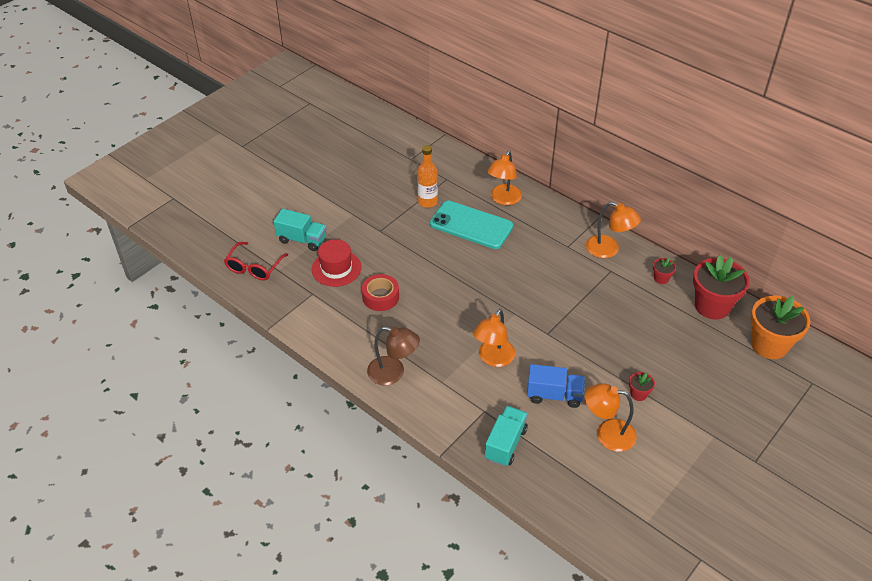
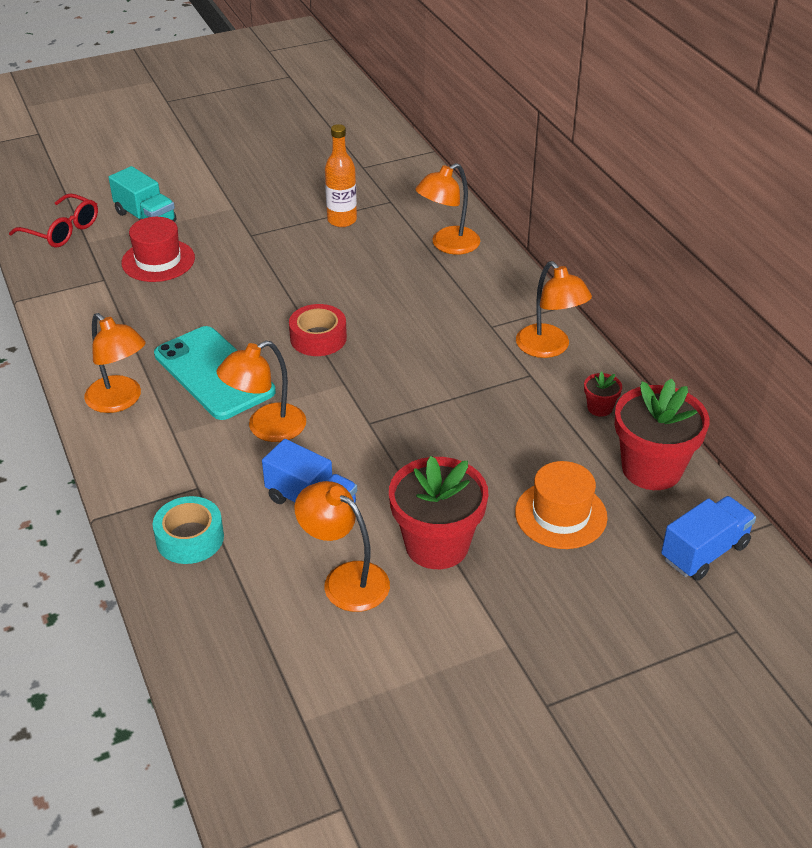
camera: 25 degrees right, 5 degrees down
red glasses [224,242,288,280] -> red glasses turned 105 degrees counterclockwise [9,193,98,247]
red tape [362,274,399,311] -> red tape moved to [289,304,347,356]
brown lamp [367,326,420,386] -> orange lamp [84,313,146,413]
turquoise phone [430,201,513,249] -> turquoise phone moved to [154,326,276,420]
turquoise truck [485,406,528,467] -> turquoise tape [153,496,224,564]
red flower pot [629,372,655,401] -> red flower pot [389,456,488,569], size x2.27
orange flower pot [751,295,810,359] -> blue truck [661,496,756,581]
none -> orange hat [515,461,608,549]

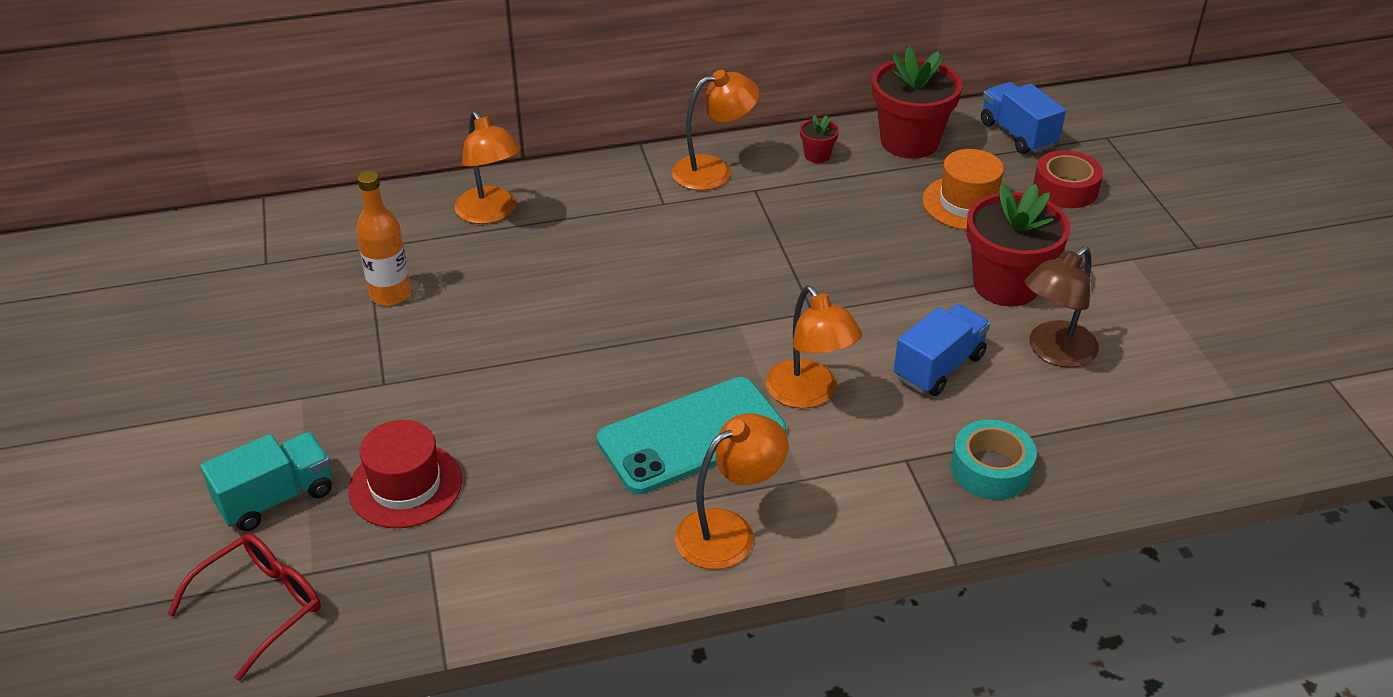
camera: 80 degrees left, 0 degrees up
red tape [289,304,347,356] -> red tape moved to [1033,150,1103,208]
orange lamp [294,481,390,612] -> brown lamp [1025,246,1099,368]

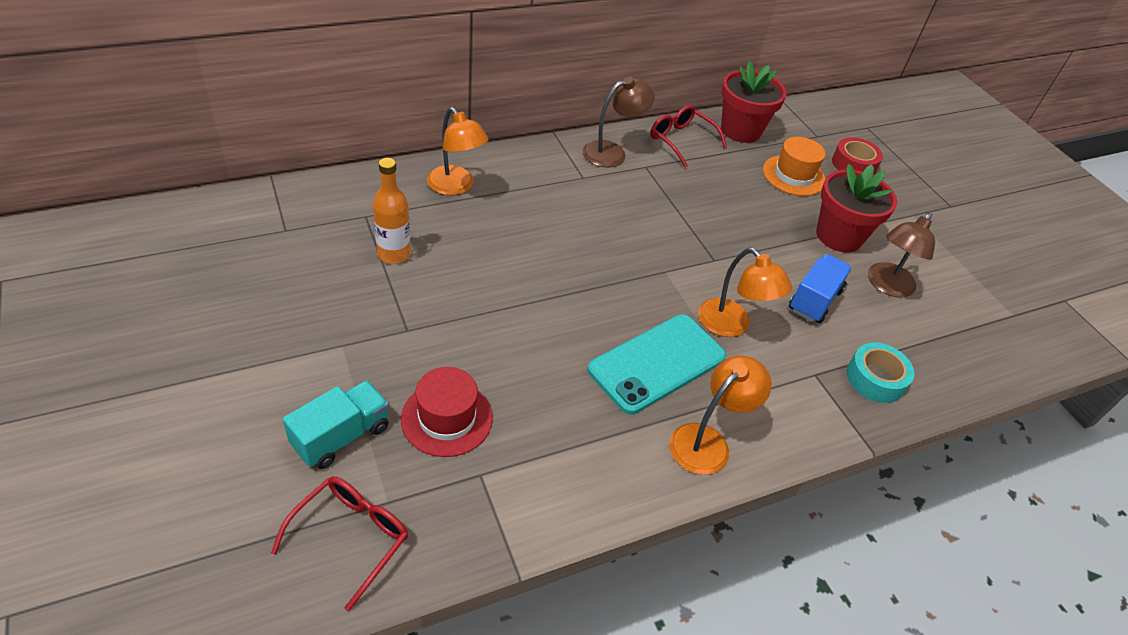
camera: 15 degrees left, 5 degrees up
orange lamp [672,70,760,190] -> brown lamp [582,76,655,167]
red flower pot [800,115,839,163] -> red glasses [650,105,727,167]
blue truck [981,82,1066,154] -> none

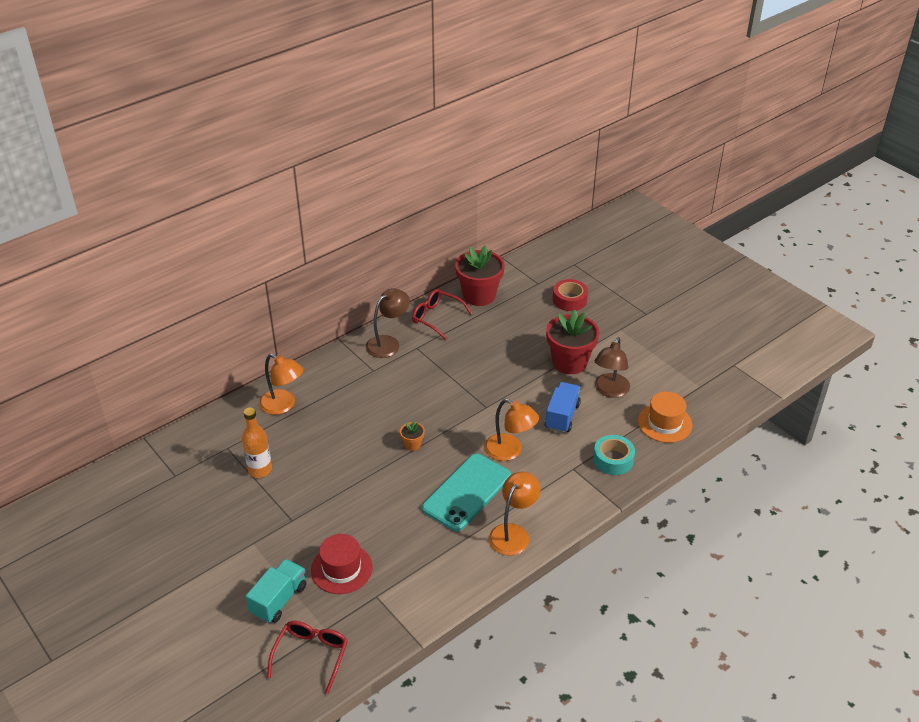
camera: 10 degrees left, 5 degrees down
orange hat [763,137,826,196] -> orange hat moved to [638,392,692,443]
none -> orange flower pot [400,421,425,451]

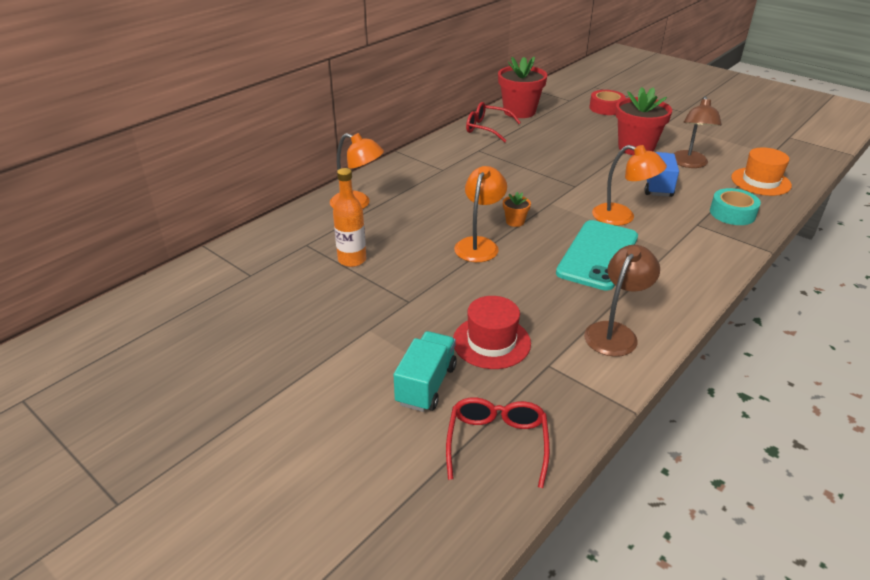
camera: 10 degrees left, 5 degrees down
brown lamp [366,288,410,358] -> brown lamp moved to [584,245,660,357]
orange lamp [489,472,541,556] -> orange lamp moved to [454,166,507,262]

